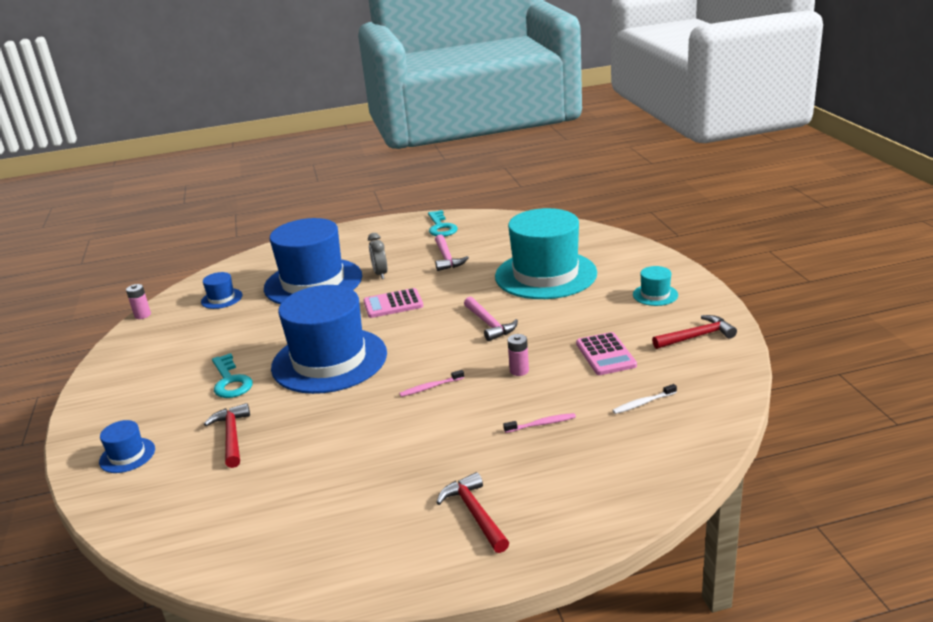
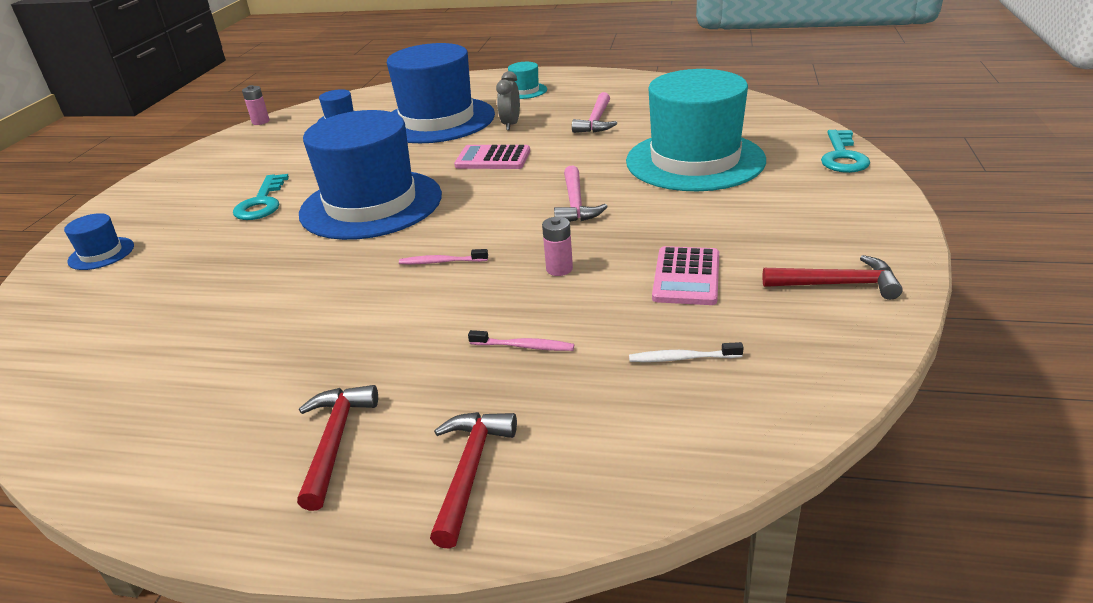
camera: 25 degrees right, 5 degrees up
red hammer [204,403,250,468] -> red hammer moved to [430,412,517,549]
turquoise key [428,210,458,237] -> turquoise key moved to [821,130,870,173]
turquoise hat [633,266,678,306] -> turquoise hat moved to [508,62,547,99]

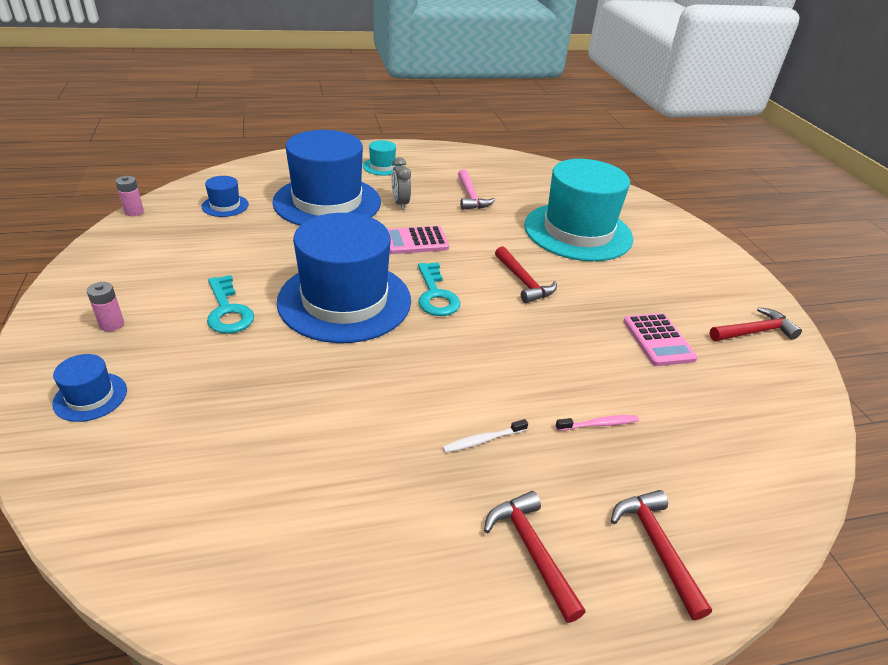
camera: 30 degrees left, 5 degrees up
pink toothbrush [399,249,488,264] -> none
pink battery [542,217,573,276] -> pink battery moved to [87,282,124,331]
pink hammer [554,165,608,222] -> red hammer [495,246,557,303]
white toothbrush [629,342,744,362] -> white toothbrush moved to [443,419,528,453]
turquoise key [821,130,870,173] -> turquoise key moved to [418,262,460,316]

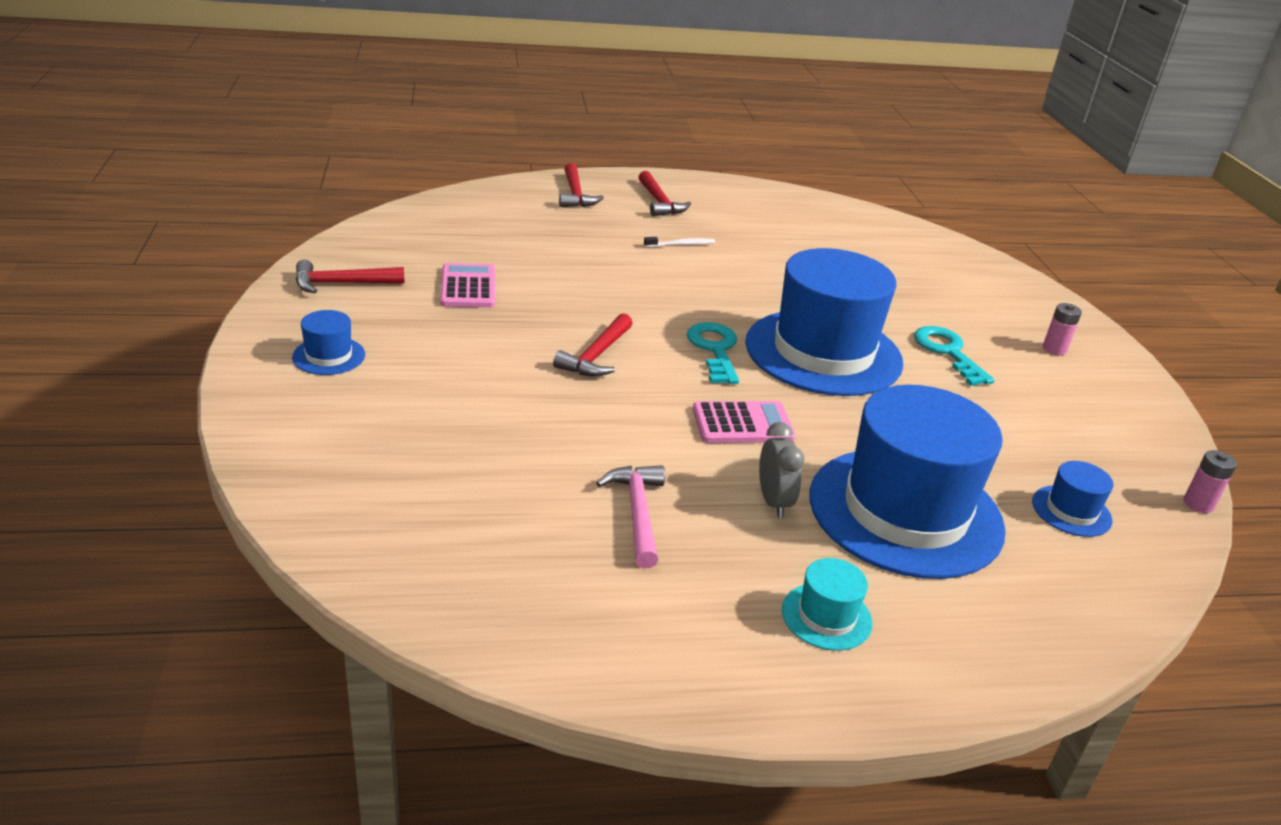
camera: 175 degrees left, 5 degrees down
blue hat [52,354,127,422] -> blue hat moved to [292,310,365,375]
red hammer [495,246,557,303] -> red hammer turned 135 degrees counterclockwise [553,313,633,377]
turquoise hat [524,159,633,261] -> none
pink toothbrush [555,415,639,431] -> none

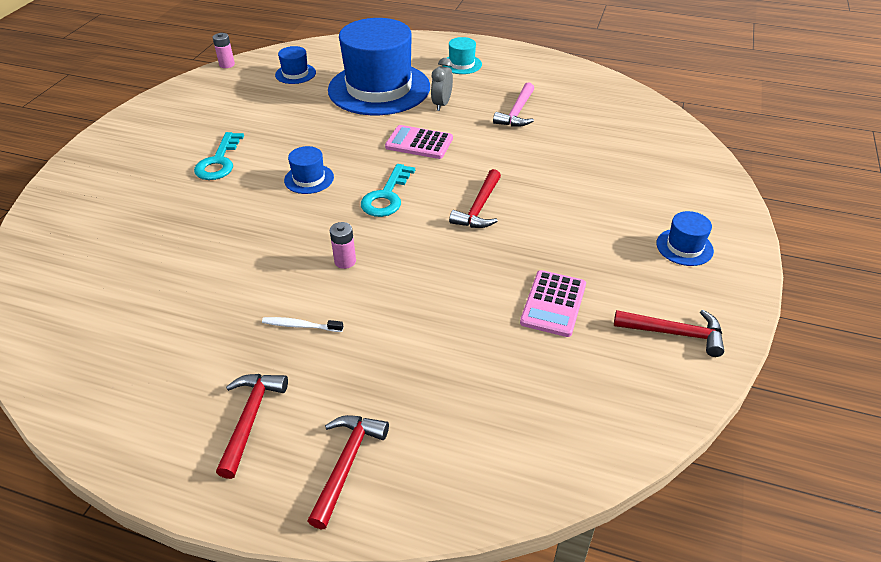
camera: 150 degrees left, 10 degrees up
red hammer [553,313,633,377] -> red hammer turned 150 degrees clockwise [449,169,501,228]
blue hat [745,248,903,396] -> blue hat [284,146,334,194], size x0.41
pink battery [1043,303,1082,355] -> pink battery moved to [330,222,356,269]

